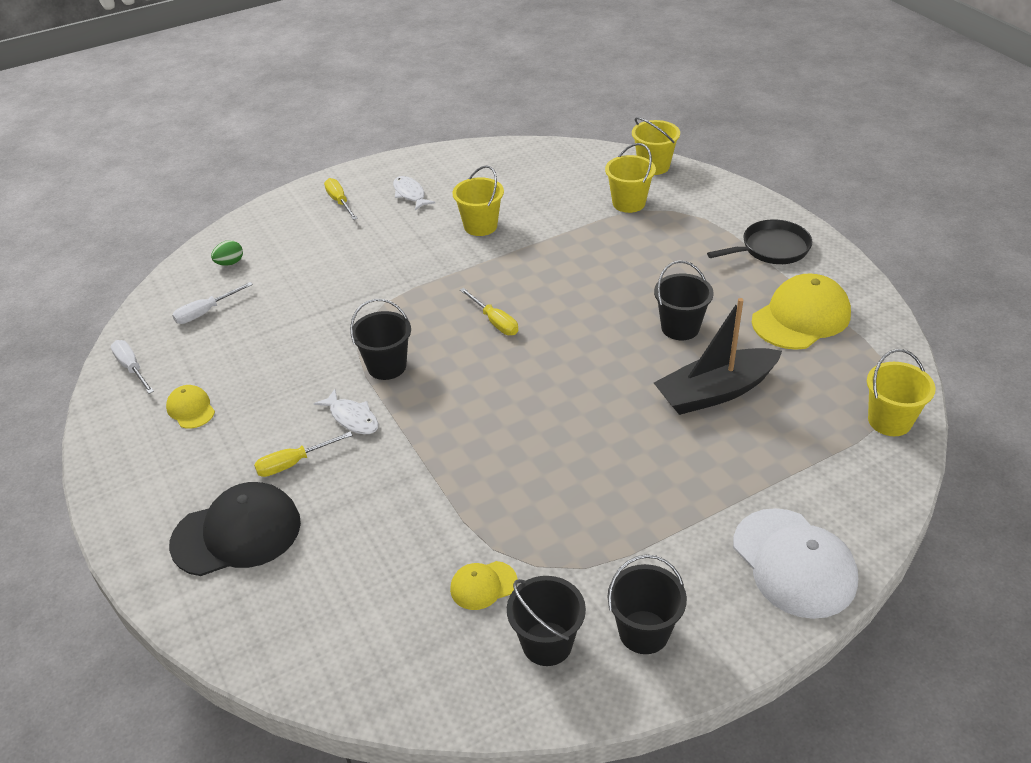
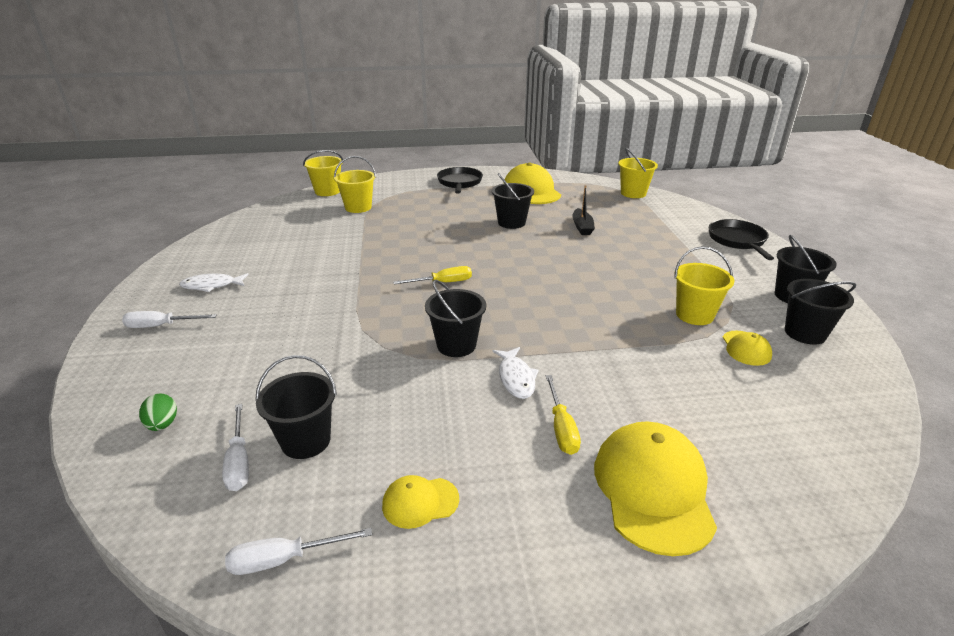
camera: 70 degrees left, 10 degrees down
black cap [169,482,301,576] -> yellow cap [594,421,717,556]
white fish [313,389,379,434] -> white fish turned 105 degrees clockwise [493,347,539,399]
yellow screwdriver [324,178,358,220] -> white screwdriver [122,311,217,328]
yellow bucket [452,165,504,236] -> yellow bucket moved to [674,246,735,325]
black boat [654,298,782,415] -> black boat [573,185,595,235], size x0.53
white cap [733,508,858,619] -> black pan [709,219,774,260]
none -> black bucket [255,355,337,459]

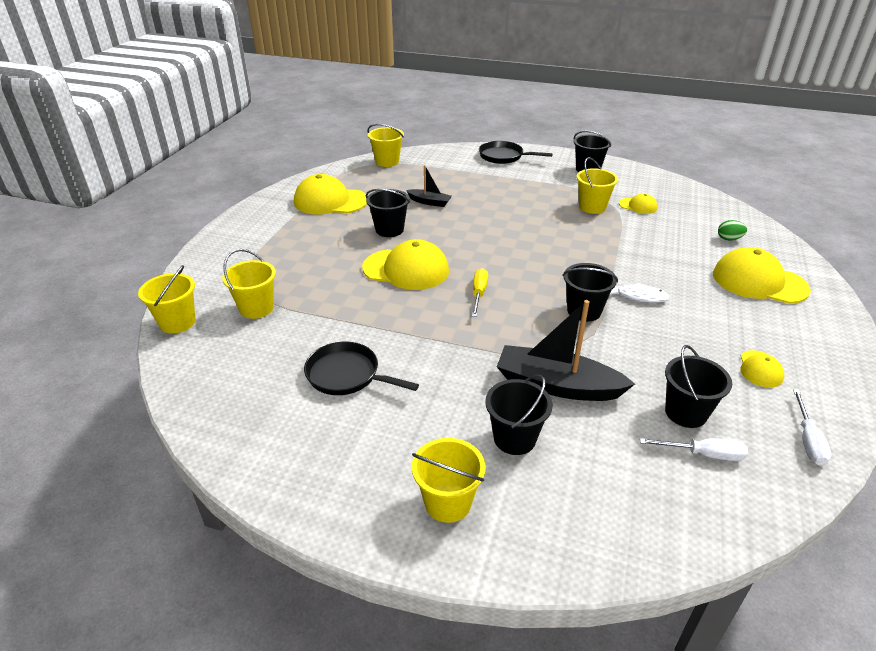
camera: 65 degrees left, 5 degrees up
white screwdriver [122,311,217,328] -> yellow bucket [412,438,486,523]
green egg [139,393,177,431] -> green egg moved to [718,220,747,241]
white fish [179,273,249,292] -> none
black pan [437,167,483,194] -> black pan moved to [304,342,419,395]
yellow screwdriver [546,375,581,455] -> none
black bucket [785,279,856,345] -> black bucket moved to [485,375,552,455]
none -> yellow cap [362,239,449,290]
none -> black boat [497,300,635,401]

